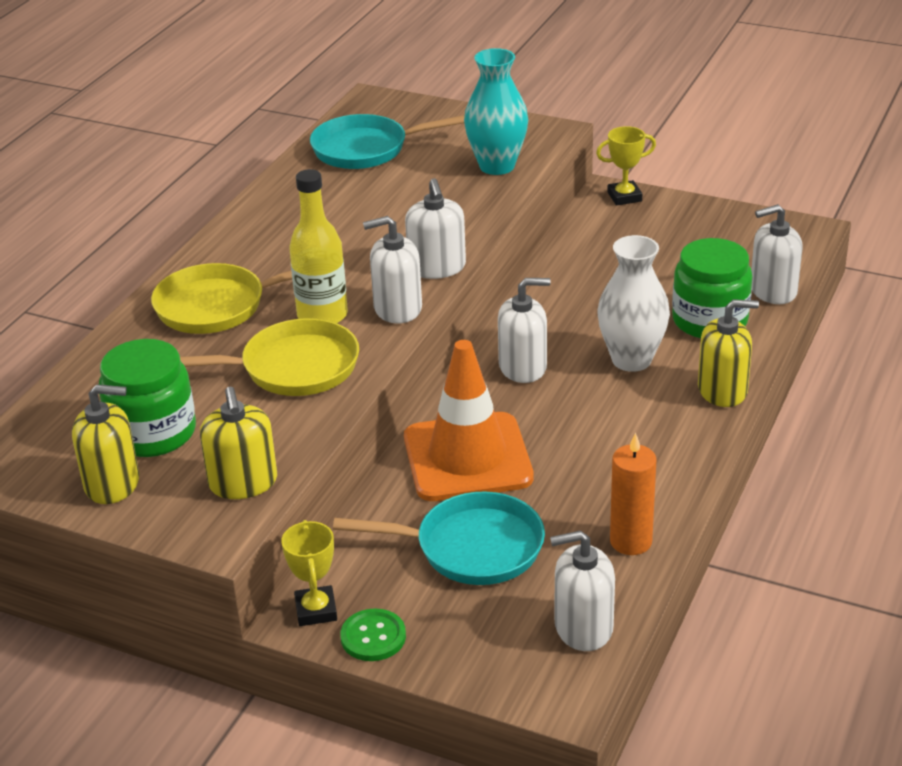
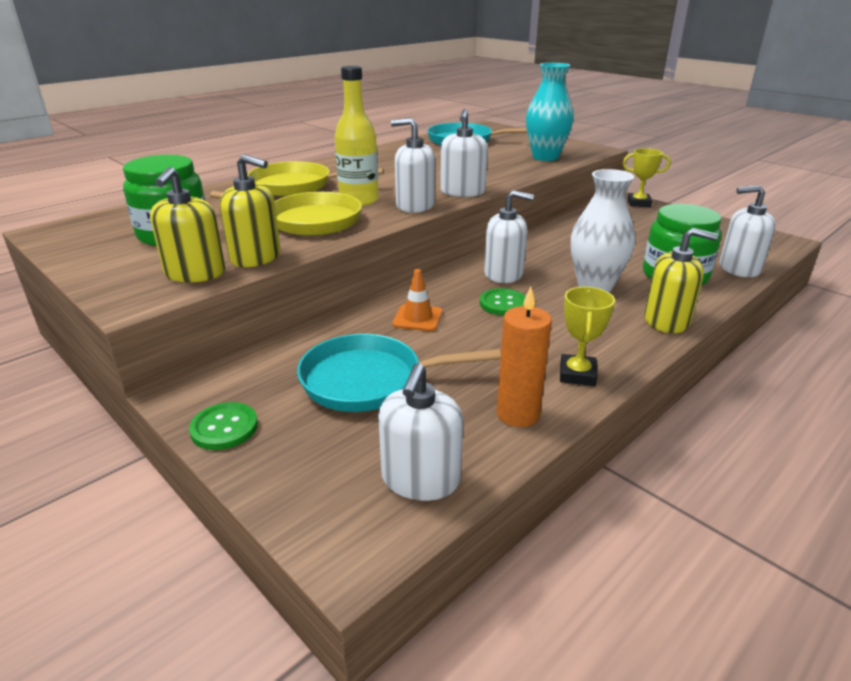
camera: 20 degrees right, 5 degrees down
yellow soap dispenser [72,384,139,504] -> yellow soap dispenser moved to [220,154,281,267]
yellow trophy [281,520,337,626] -> yellow trophy moved to [560,287,615,386]
turquoise pan [333,492,545,585] -> turquoise pan turned 150 degrees clockwise [297,334,501,412]
orange traffic cone [404,340,534,501] -> orange traffic cone [392,269,443,331], size x0.44
white soap dispenser [550,530,615,651] -> white soap dispenser turned 90 degrees counterclockwise [378,363,463,501]
none -> green button [480,288,526,316]

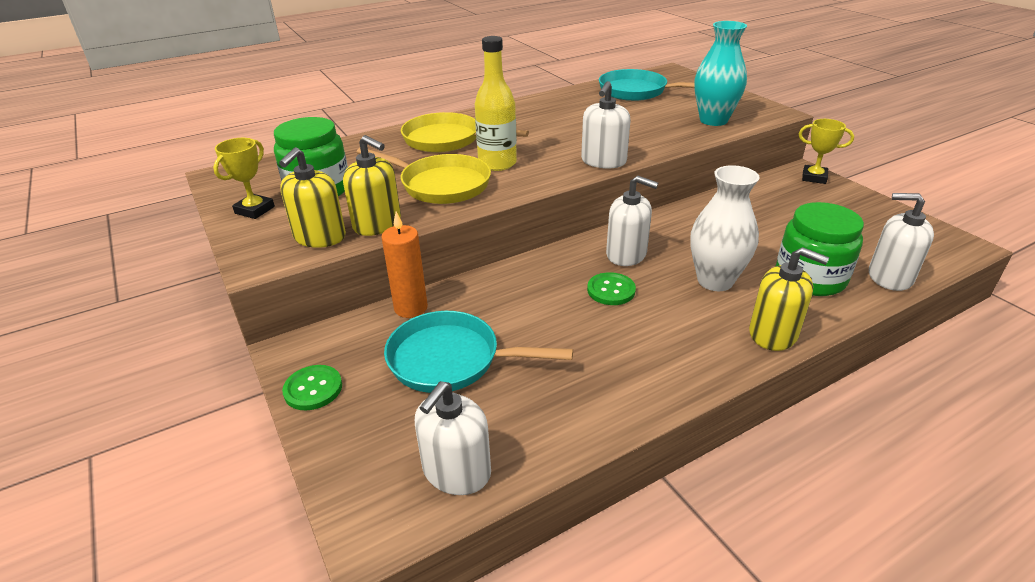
camera: 15 degrees right, 5 degrees up
white soap dispenser [391,118,435,213] -> none
orange traffic cone [392,269,443,331] -> none
orange candle [497,287,552,427] -> orange candle moved to [381,212,428,318]
yellow trophy [560,287,615,386] -> yellow trophy moved to [213,138,275,219]

